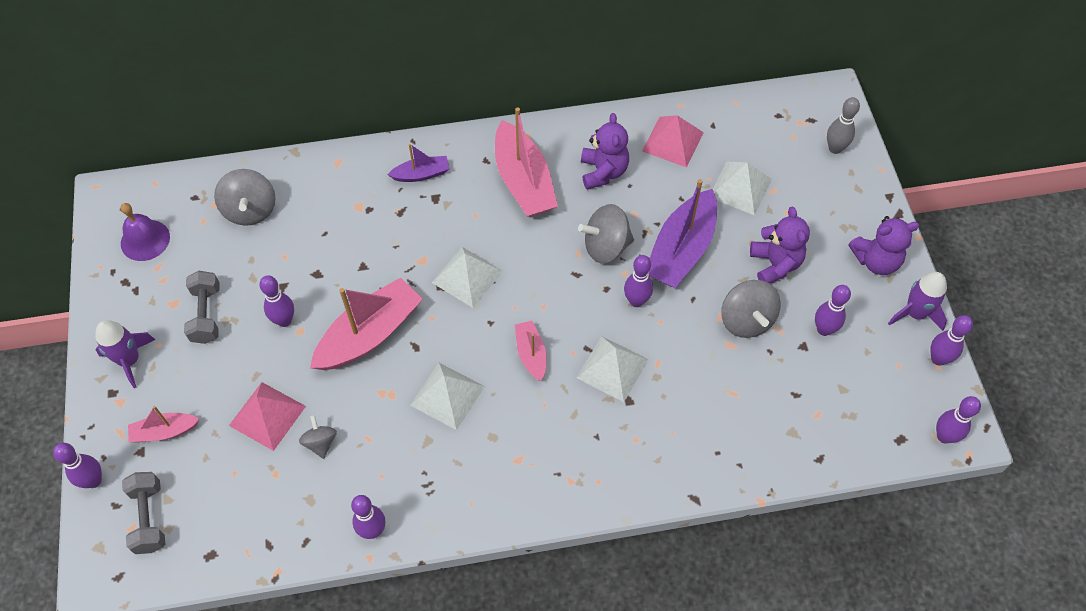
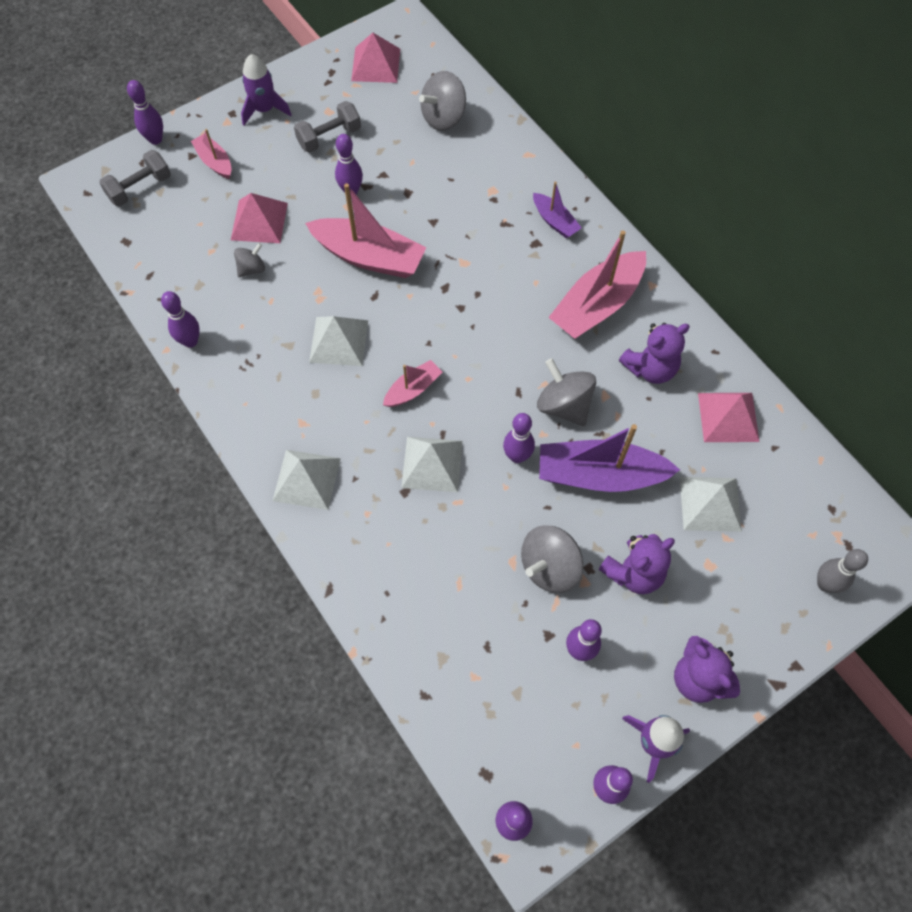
camera: 65 degrees right, 5 degrees up
purple bell [121,203,170,261] -> pink pyramid [351,33,400,83]
white pyramid [432,247,503,308] -> white pyramid moved to [273,450,341,510]

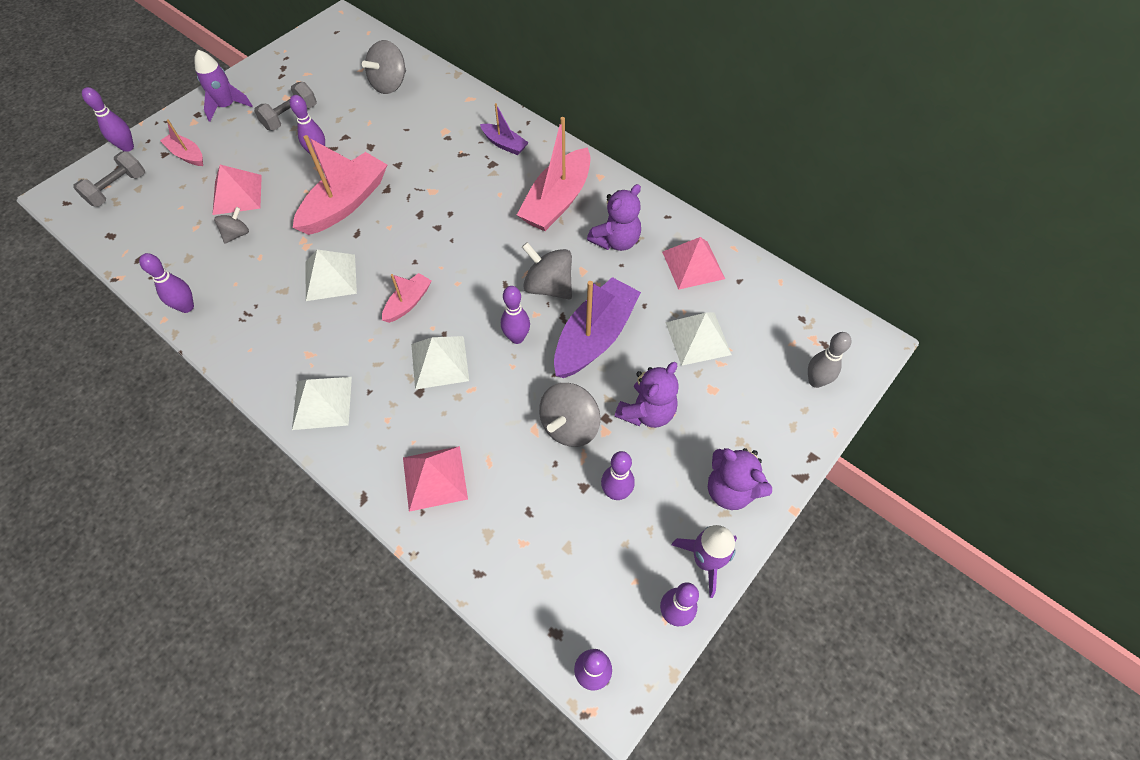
camera: 15 degrees left, 5 degrees down
pink boat [305,183,427,278] -> pink boat turned 60 degrees counterclockwise [293,135,387,235]
pink pyramid [351,33,400,83] -> pink pyramid moved to [403,446,468,512]
purple boat [539,424,680,492] -> purple boat turned 135 degrees clockwise [554,277,641,378]

